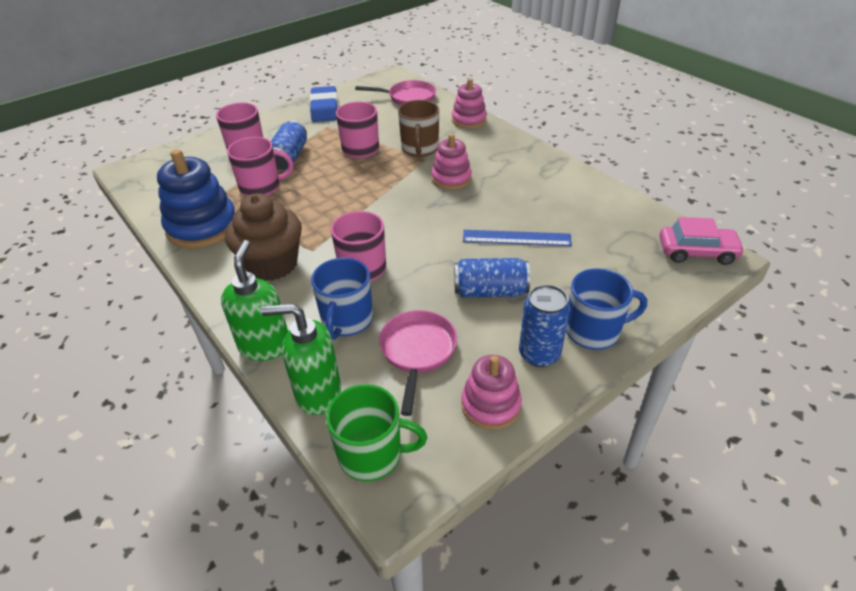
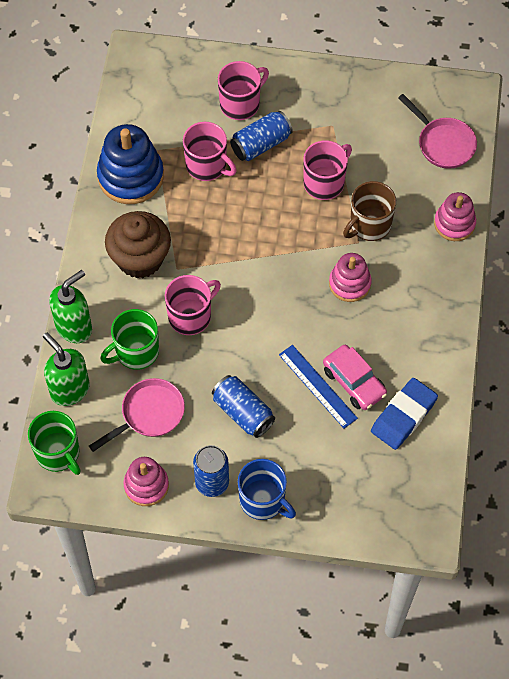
camera: 45 degrees right, 20 degrees up
blue eraser [310,86,338,122] -> blue eraser moved to [371,378,438,450]
blue mug [311,258,373,340] -> green mug [100,309,159,370]
pink car [659,217,745,265] -> pink car moved to [323,345,387,410]

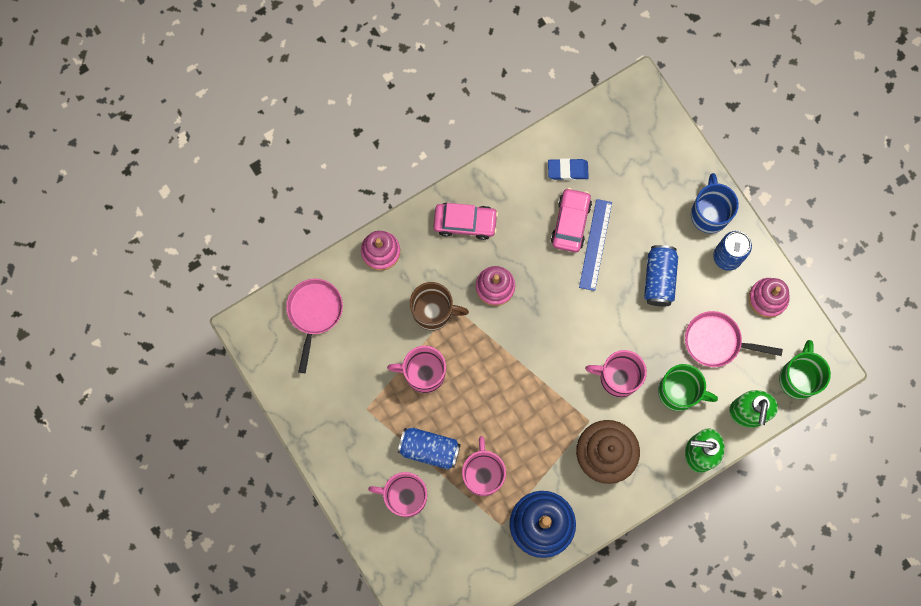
camera: 130 degrees left, 15 degrees up
blue eraser [371,378,438,450] -> blue eraser [548,158,589,180], size x0.65
none -> pink car [434,203,498,240]

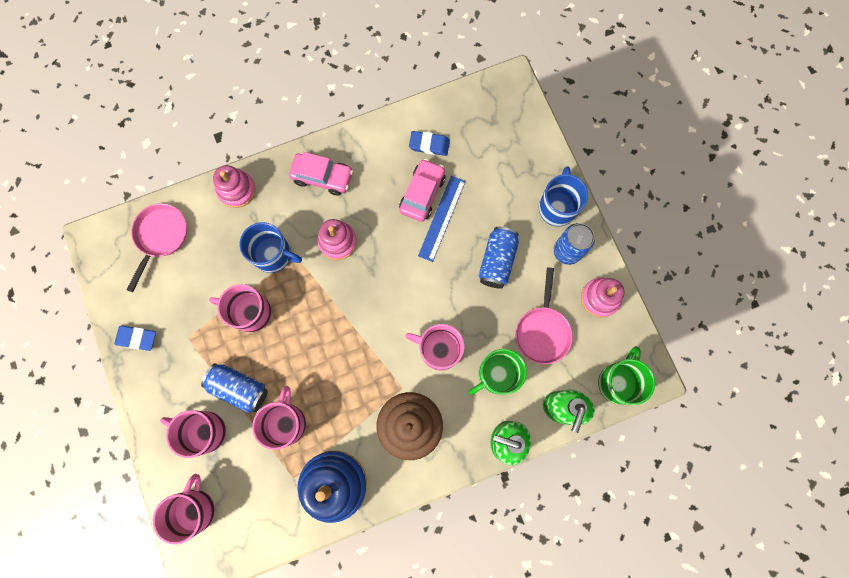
camera: 10 degrees right, 0 degrees up
brown mug [410,282,469,330] -> blue mug [239,222,302,273]
green mug [658,364,718,411] -> green mug turned 120 degrees clockwise [468,349,527,395]
pink pan [685,311,783,367] -> pink pan turned 105 degrees counterclockwise [515,267,573,364]
none -> blue eraser [114,326,156,351]
none -> pink mug [153,474,215,545]

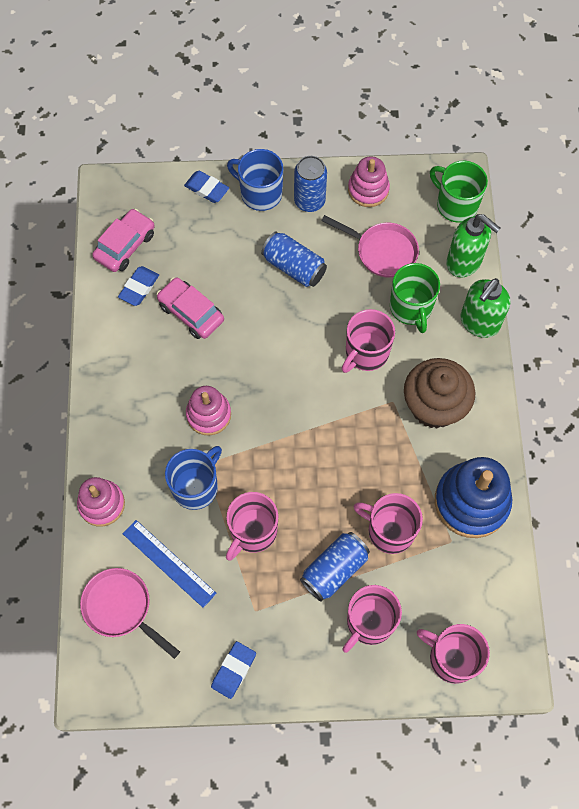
camera: 70 degrees left, 10 degrees down
pink car [289,152,353,195] -> pink car moved to [92,209,155,272]
blue ruler [418,176,466,262] -> blue ruler moved to [123,520,217,608]
none -> blue eraser [184,171,229,203]

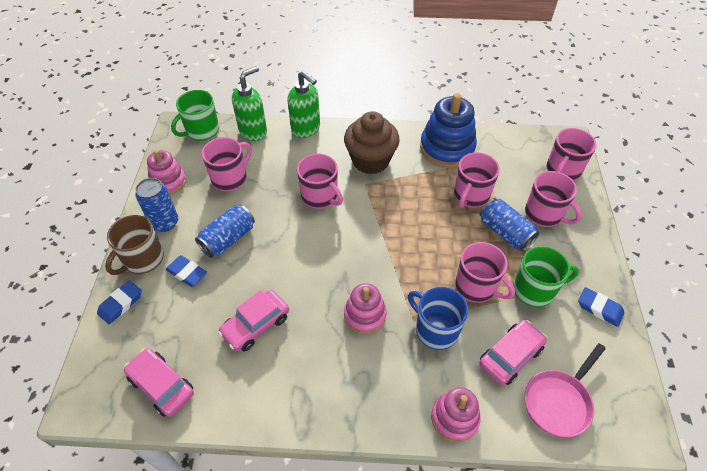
camera: 85 degrees left, 15 degrees down
blue eraser [118,266,159,306] -> blue eraser moved to [166,255,207,287]
blue ruler [123,520,217,608] -> pink car [479,320,547,385]
blue mug [227,149,283,211] -> brown mug [105,215,164,275]
pink pan [321,215,419,278] -> pink mug [202,137,252,191]
green mug [390,263,440,333] -> green mug moved to [513,246,579,307]

